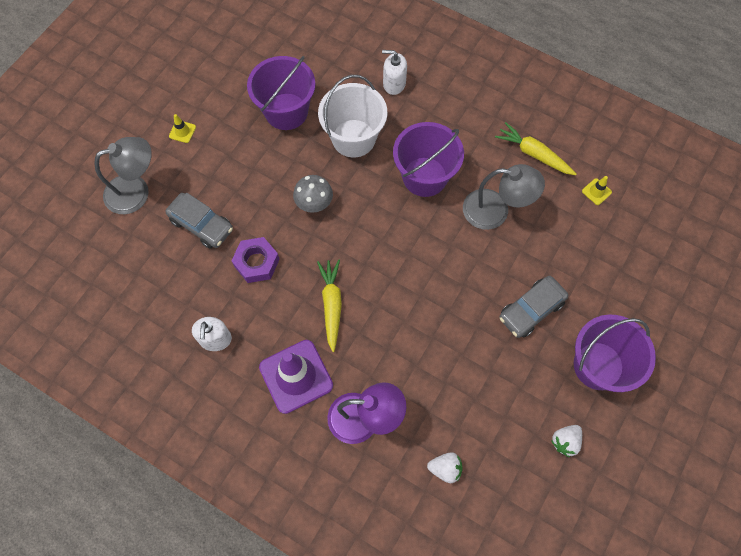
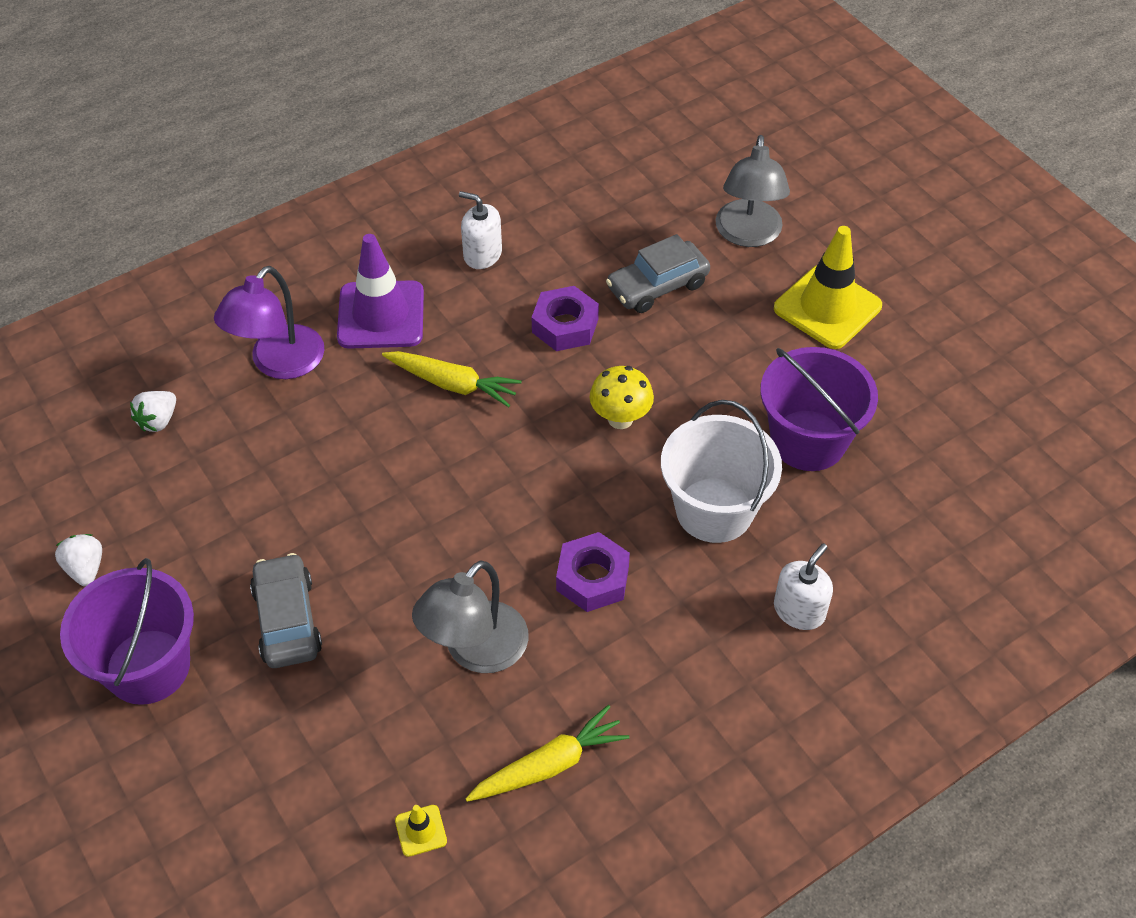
camera: 115 degrees right, 15 degrees down
yellow traffic cone [169,114,196,143] -> yellow traffic cone [774,226,882,349], size x2.37
grey mushroom [293,175,333,213] -> yellow mushroom [590,366,654,429]
purple bucket [393,122,464,197] -> purple nut [556,532,630,612]

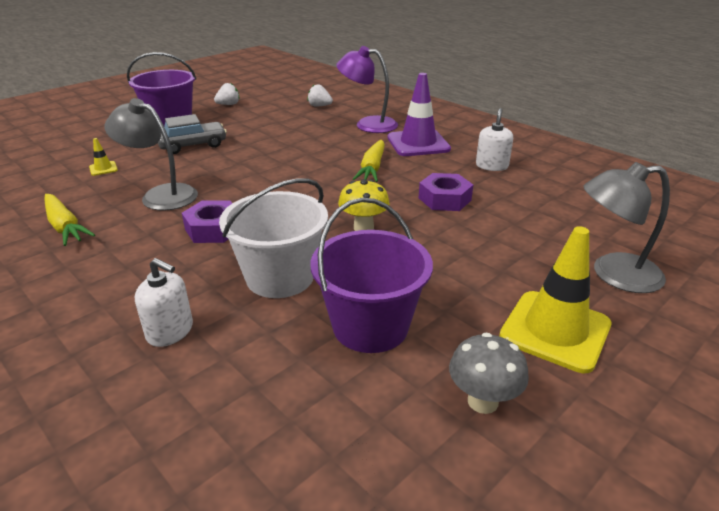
camera: 80 degrees right, 20 degrees down
yellow traffic cone [395,805,447,857] -> yellow traffic cone moved to [89,138,118,176]
grey car [606,234,710,313] -> none
none -> grey mushroom [449,333,529,414]

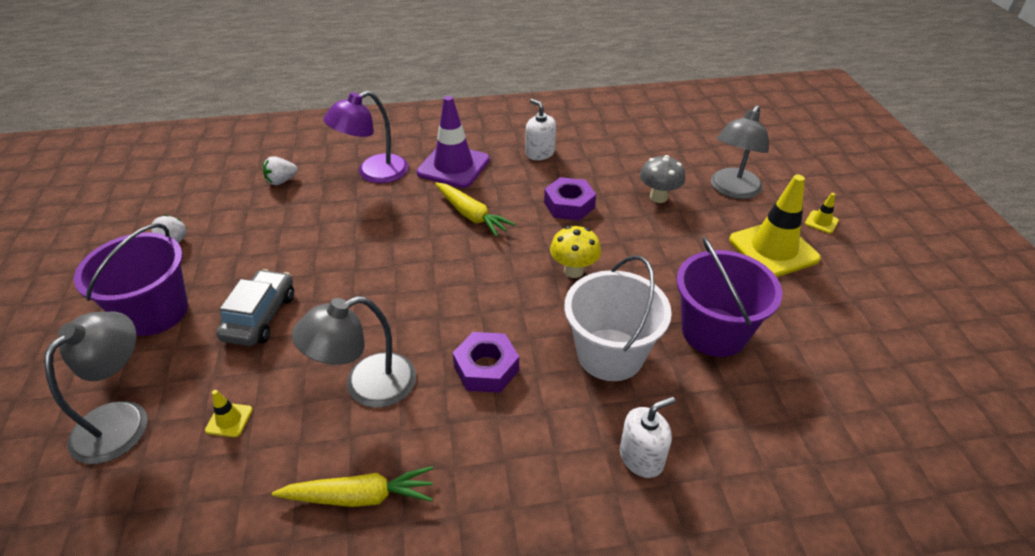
camera: 55 degrees left, 10 degrees up
grey mushroom [449,333,529,414] -> grey mushroom moved to [640,155,685,203]
none -> grey lamp [44,311,148,464]
none -> yellow traffic cone [805,193,839,234]

